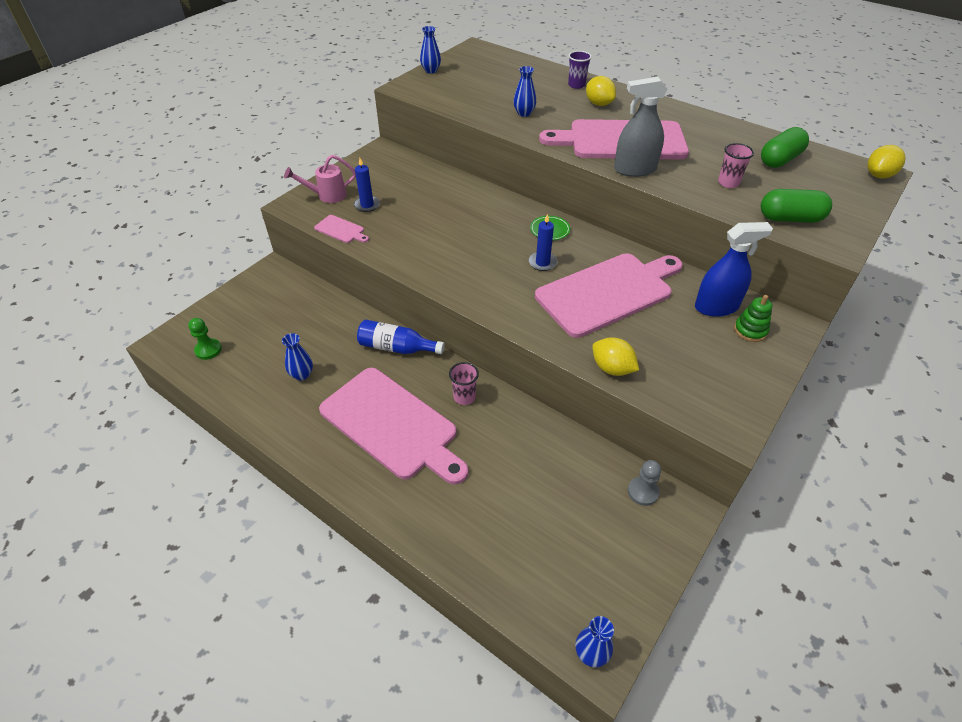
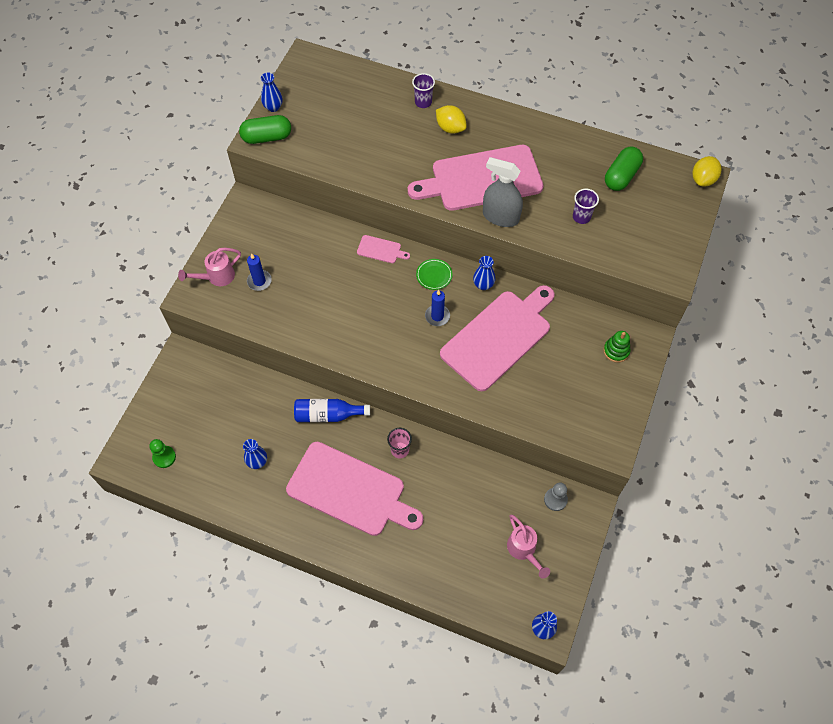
camera: 15 degrees left, 15 degrees up
pink cutting board [314,215,369,243] -> pink cutting board moved to [357,235,410,263]
blue vase [513,66,536,117] -> blue vase moved to [473,256,495,290]
yellow lemon [592,337,639,376] -> none
grey spray bottle [614,77,668,177] -> grey spray bottle turned 45 degrees clockwise [483,157,523,227]
blue spray bottle [695,222,773,317] -> none
pink cup [718,143,754,188] -> purple cup [573,189,599,224]
green capsule [761,189,832,223] -> green capsule moved to [239,115,291,144]
none -> pink watering can [507,515,550,579]

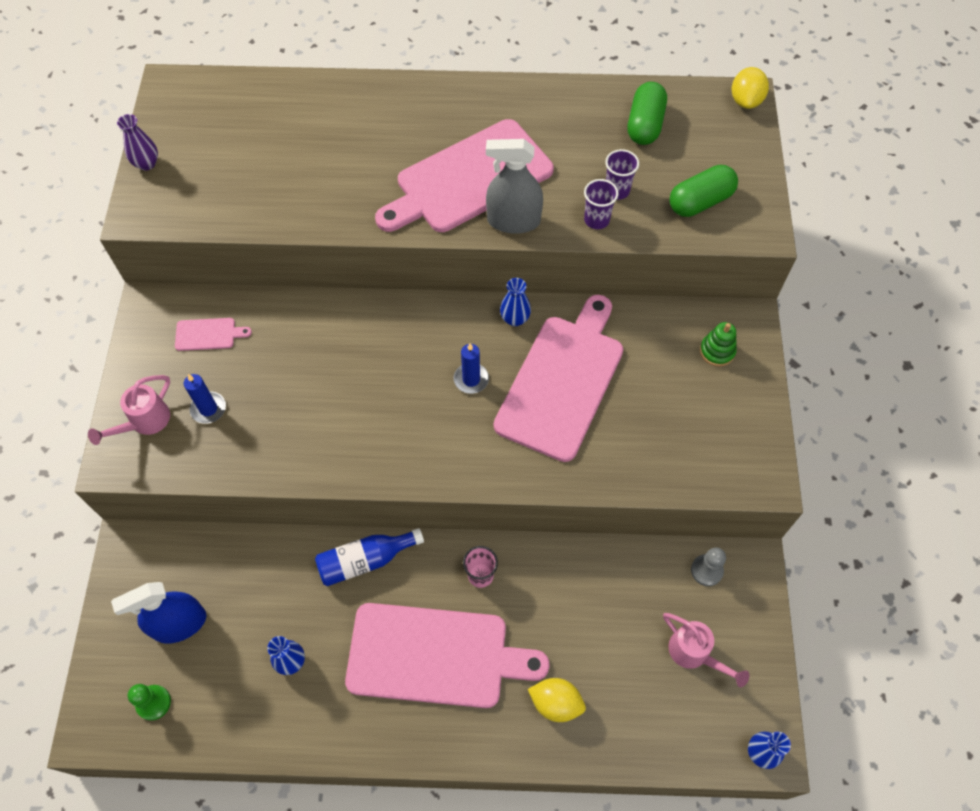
camera: 20 degrees left, 0 degrees up
green capsule [239,115,291,144] -> green capsule moved to [669,165,738,217]
blue vase [261,73,283,112] -> purple vase [117,114,158,171]
pink cutting board [357,235,410,263] -> pink cutting board moved to [175,318,252,351]
purple cup [412,73,435,108] -> purple cup moved to [584,179,618,229]
green plate [416,259,452,290] -> none
yellow lemon [436,105,467,134] -> yellow lemon moved to [528,678,586,722]
none -> blue spray bottle [111,582,206,644]

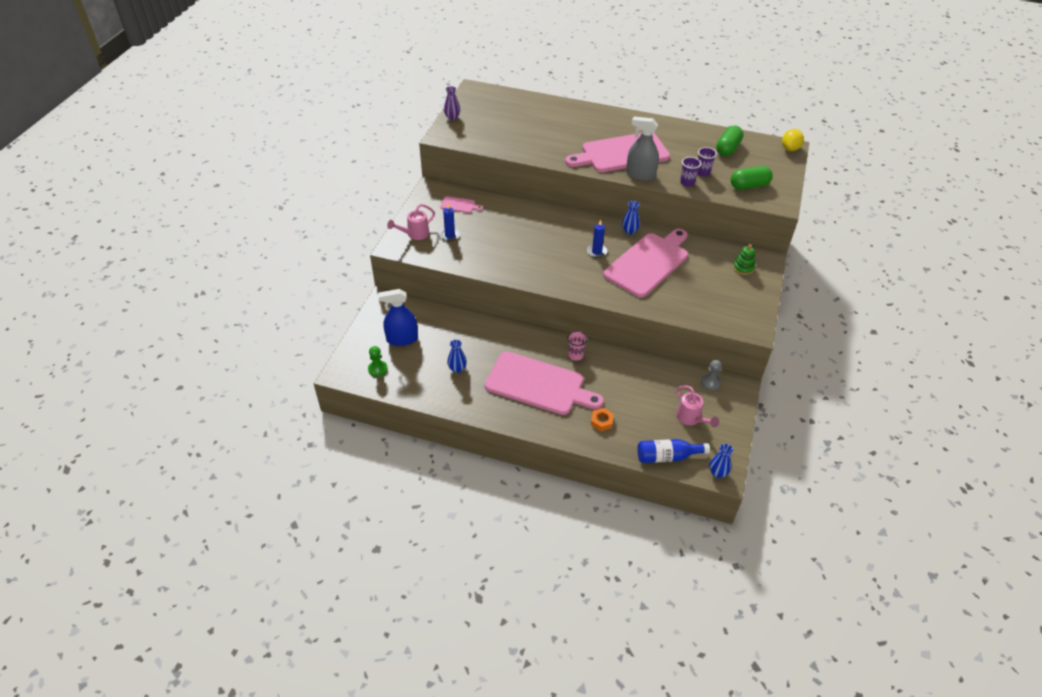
camera: 15 degrees right, 15 degrees down
blue bottle [315,528,424,586] -> blue bottle moved to [638,439,710,463]
yellow lemon [528,678,586,722] -> orange nut [591,408,614,432]

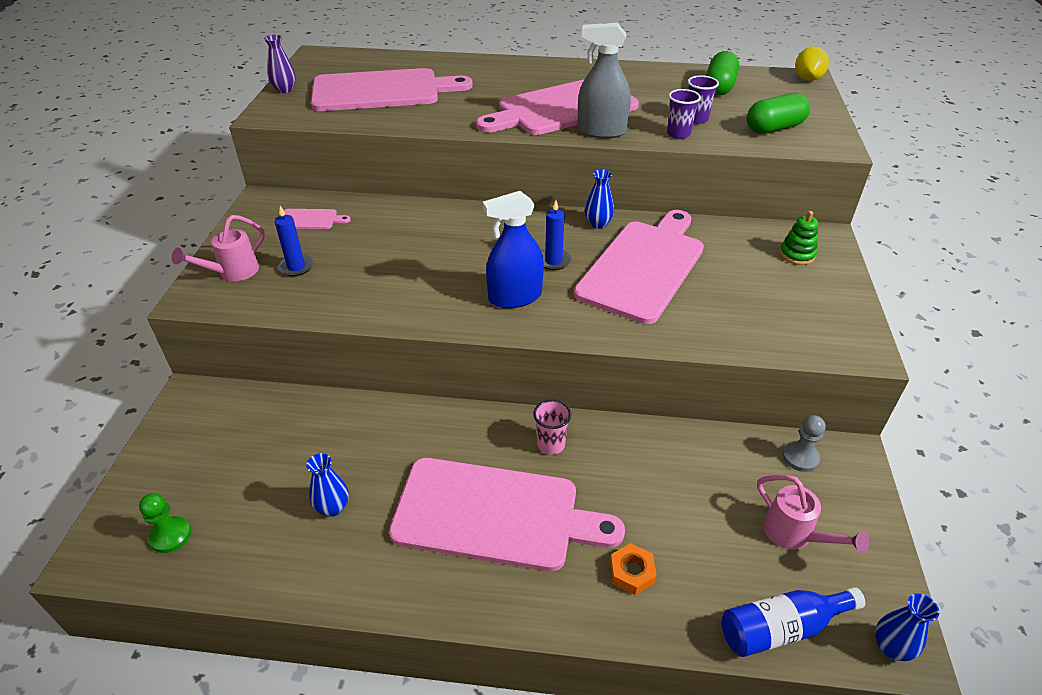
camera: 10 degrees left, 5 degrees down
blue spray bottle [379,289,418,346] -> blue spray bottle moved to [483,191,544,308]
none -> pink cutting board [311,68,473,111]

